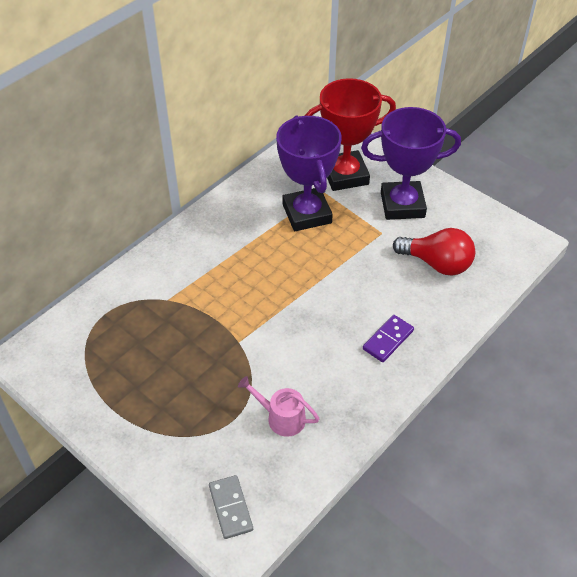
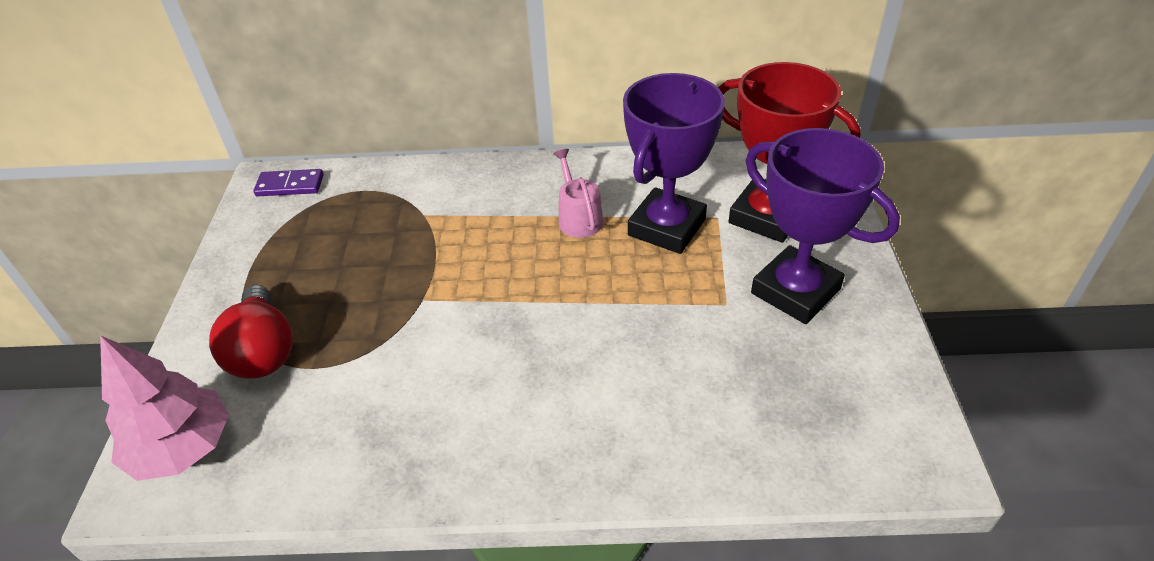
camera: 50 degrees right, 5 degrees down
grey domino [209,475,253,539] -> pink tree [100,336,229,481]
pink watering can [238,376,319,437] -> pink watering can moved to [553,149,603,238]
purple domino [363,315,414,362] -> purple domino moved to [254,169,324,196]
red light bulb [393,228,475,275] -> red light bulb moved to [209,285,293,379]

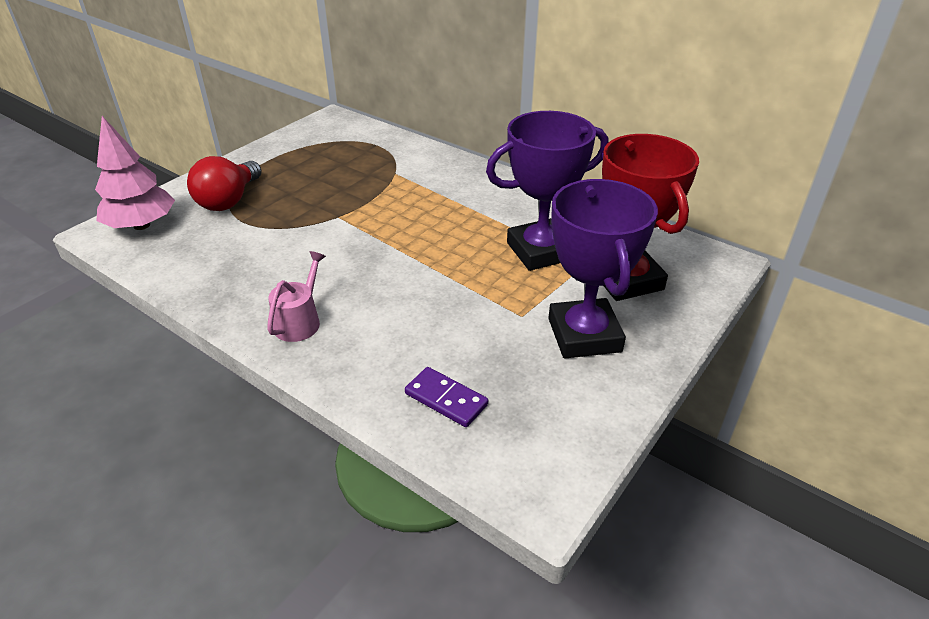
camera: 35 degrees right, 5 degrees down
purple domino [254,169,324,196] -> purple domino moved to [405,367,488,427]
pink watering can [553,149,603,238] -> pink watering can moved to [267,251,326,342]

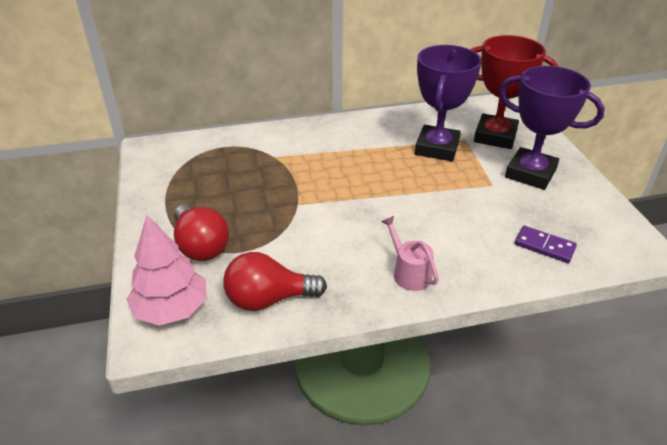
camera: 50 degrees left, 0 degrees up
purple domino [405,367,488,427] -> purple domino turned 45 degrees clockwise [515,226,577,263]
none -> red light bulb [223,252,327,311]

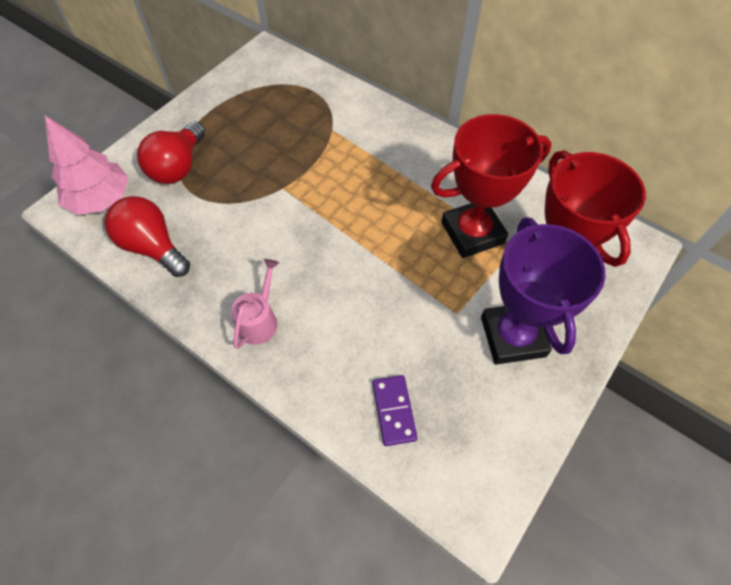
camera: 50 degrees right, 20 degrees up
purple trophy [415,45,482,161] -> red trophy [431,114,551,258]

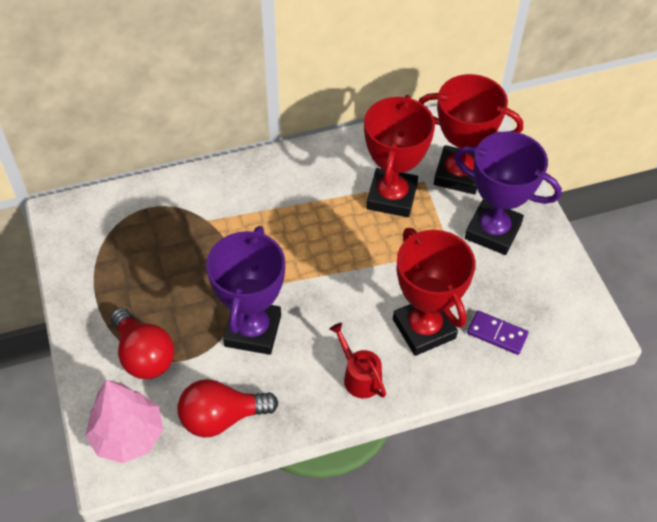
camera: 55 degrees left, 5 degrees down
pink watering can [231,259,279,349] -> red watering can [329,323,386,398]
none -> purple trophy [206,226,285,355]
none -> red trophy [393,228,476,356]

